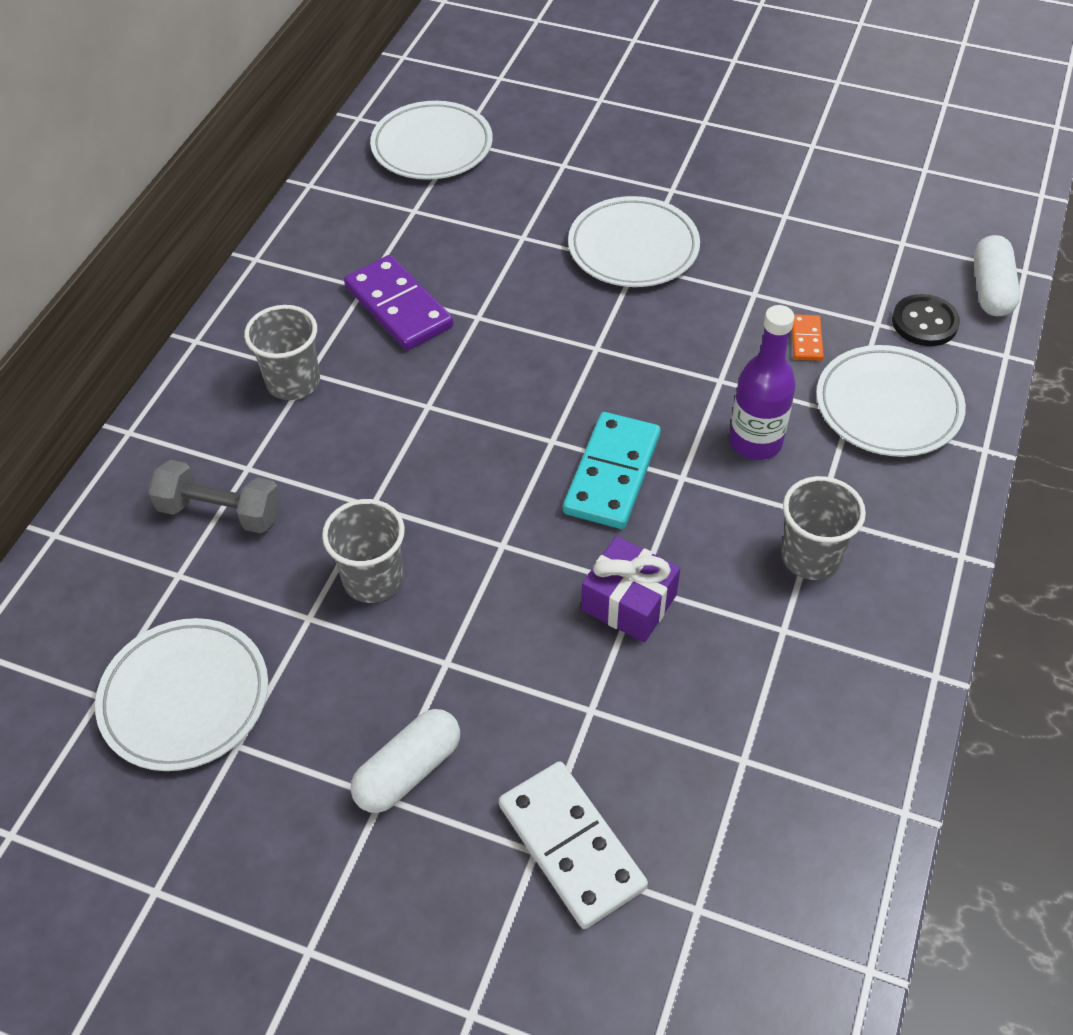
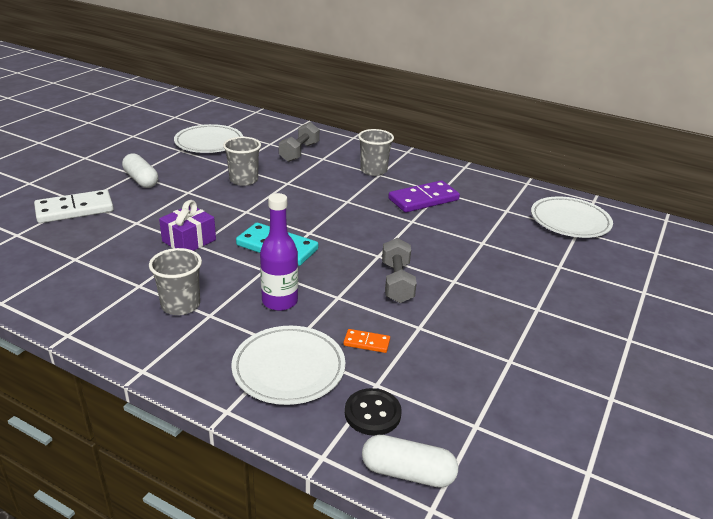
camera: 95 degrees right, 20 degrees down
white plate [568,196,700,287] -> none
none -> grey dumbbell [382,238,417,303]

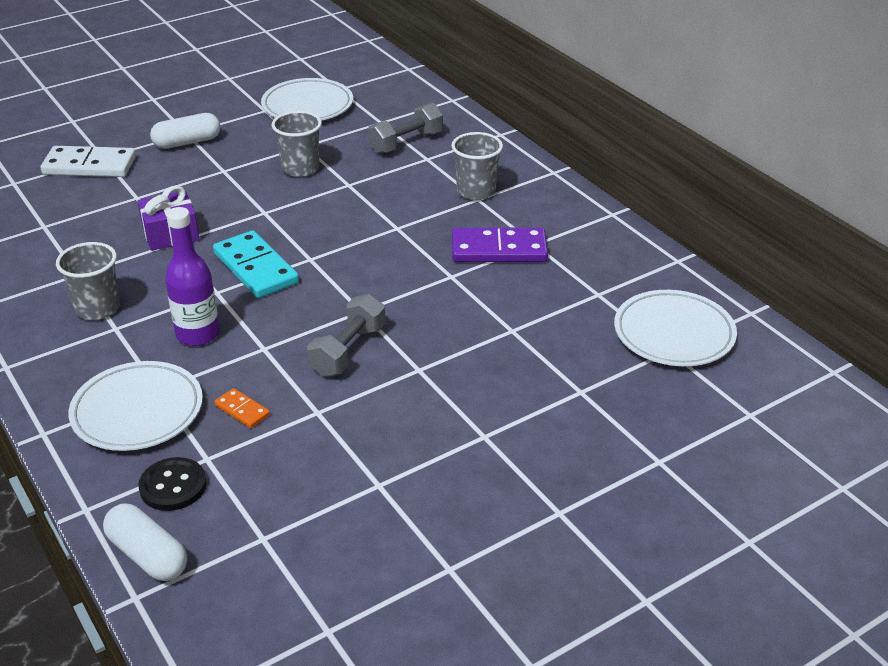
camera: 30 degrees right, 5 degrees up
white capsule [122,153,158,188] -> white capsule turned 75 degrees clockwise [150,113,221,149]

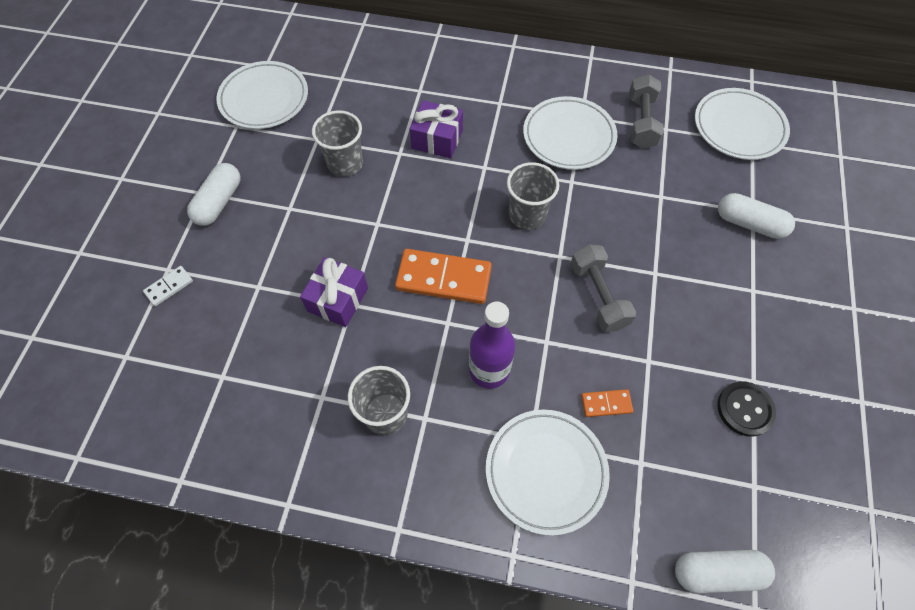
camera: 45 degrees left, 25 degrees up
white domino [41,146,136,177] -> white domino [143,266,193,306], size x0.48
black button [138,457,207,511] -> black button moved to [717,381,776,437]
turquoise domino [213,230,299,298] -> orange domino [395,249,492,304]
grey dumbbell [368,103,443,154] -> grey dumbbell moved to [629,74,664,149]
grey cup [451,132,503,200] -> grey cup moved to [507,162,559,230]
purple domino [452,228,548,262] -> white plate [523,96,618,170]
none -> purple gift [410,101,463,158]
none -> white capsule [718,193,795,239]

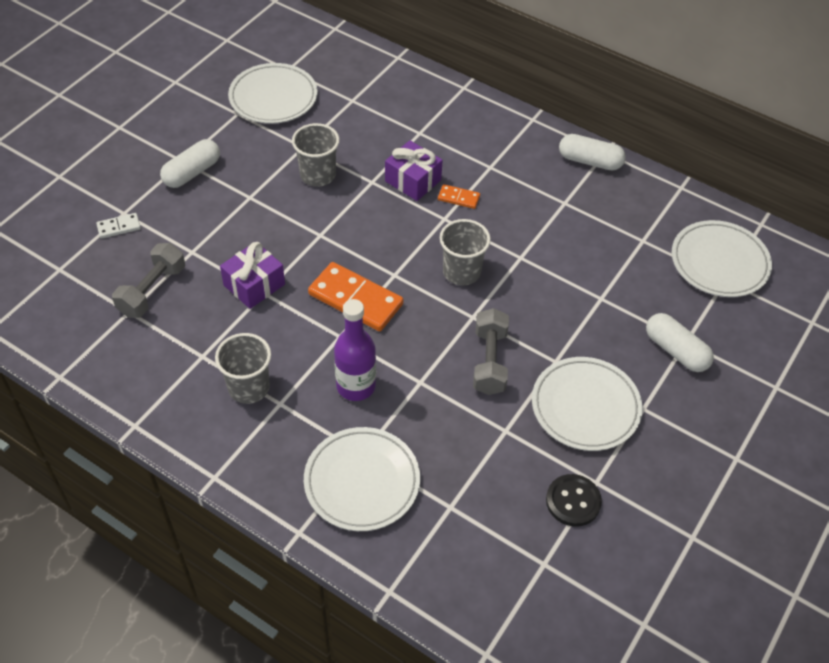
camera: 20 degrees right, 10 degrees down
white plate [523,96,618,170] -> white plate moved to [532,357,642,451]
orange domino [581,389,633,417] -> orange domino moved to [438,184,480,209]
grey dumbbell [629,74,664,149] -> grey dumbbell moved to [112,243,185,318]
white capsule [675,549,775,593] -> white capsule moved to [559,134,626,171]

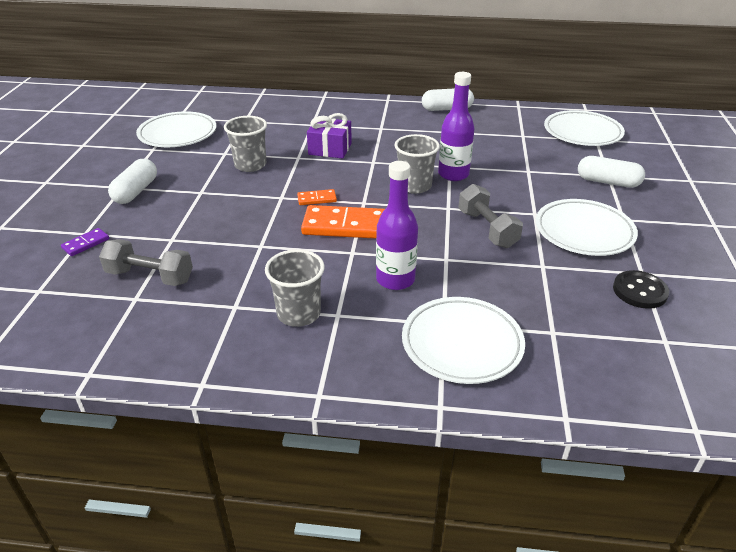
camera: 25 degrees left, 15 degrees down
white domino [96,213,141,239] -> purple domino [61,228,109,256]
grey dumbbell [112,243,185,318] -> grey dumbbell turned 75 degrees counterclockwise [99,239,193,286]
purple gift [220,242,285,309] -> none
orange domino [438,184,480,209] -> orange domino moved to [297,189,337,205]
none -> purple bottle [438,72,474,181]

